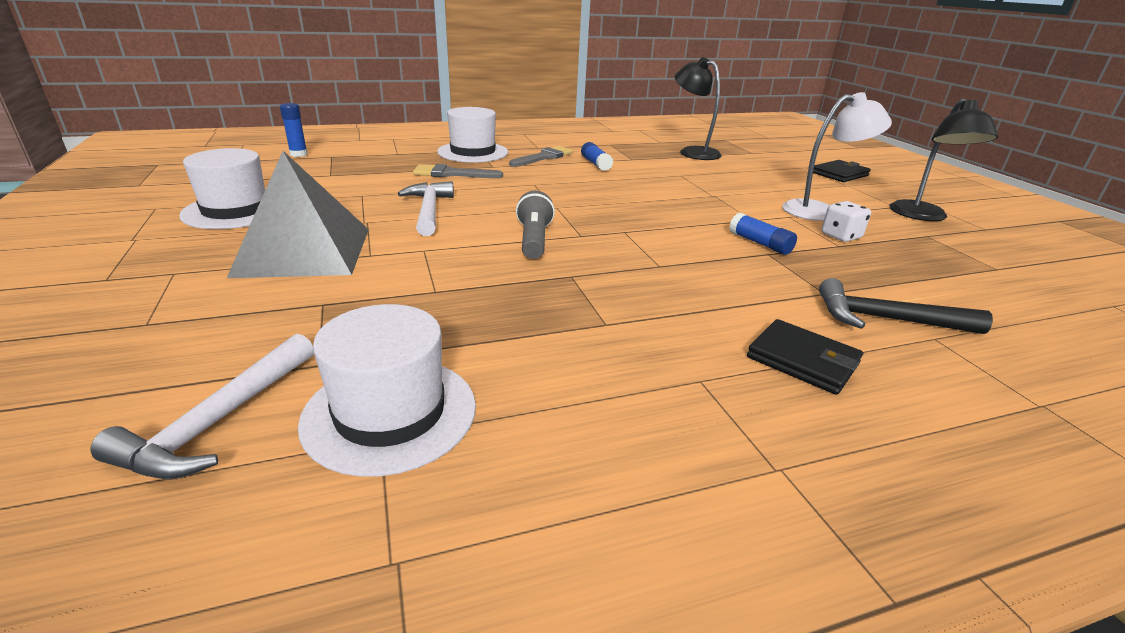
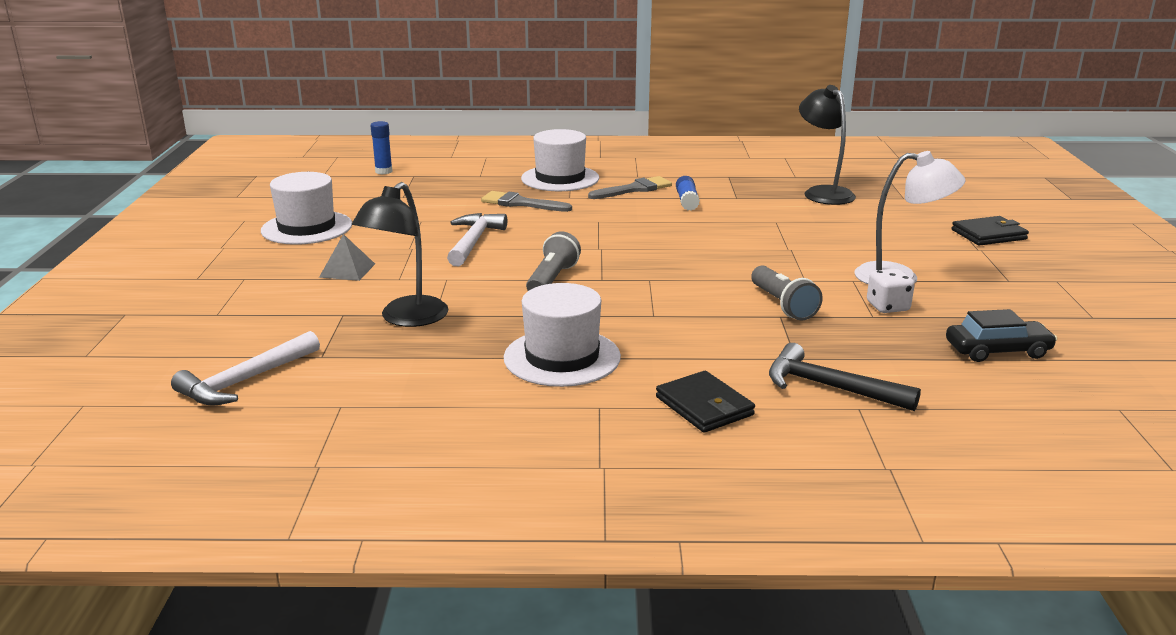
camera: 20 degrees right, 5 degrees down
grey pyramid [227,151,369,278] -> grey pyramid [319,234,375,281], size x0.44
white hat [298,304,476,477] -> white hat moved to [504,283,621,387]
blue glue stick [729,212,797,255] -> grey flashlight [751,266,823,320]
black lamp [889,99,998,221] -> black lamp moved to [352,182,449,327]
none -> black car [946,309,1057,362]

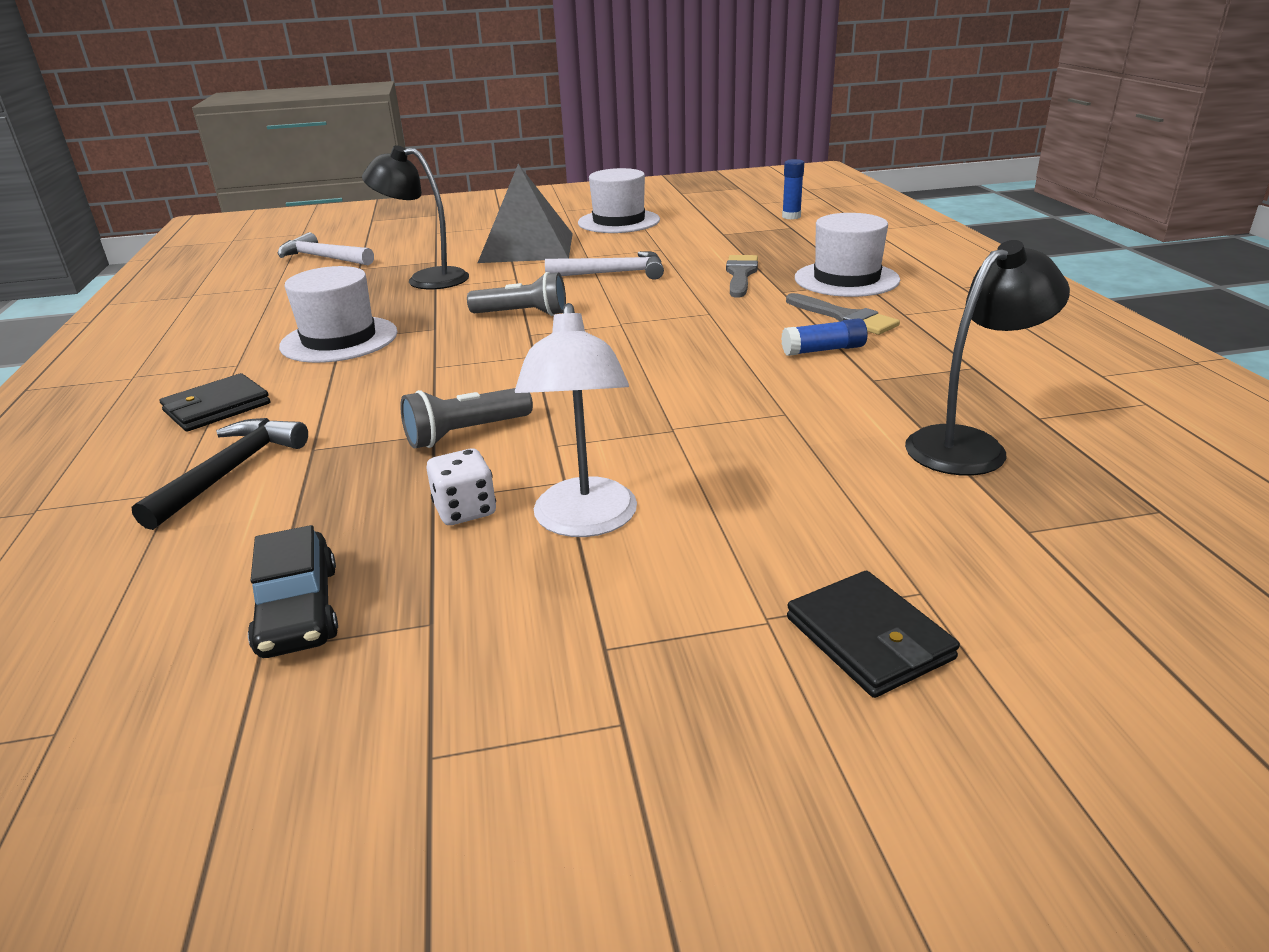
camera: 80 degrees right, 5 degrees up
grey pyramid [319,234,375,281] -> grey pyramid [478,164,573,263], size x2.28

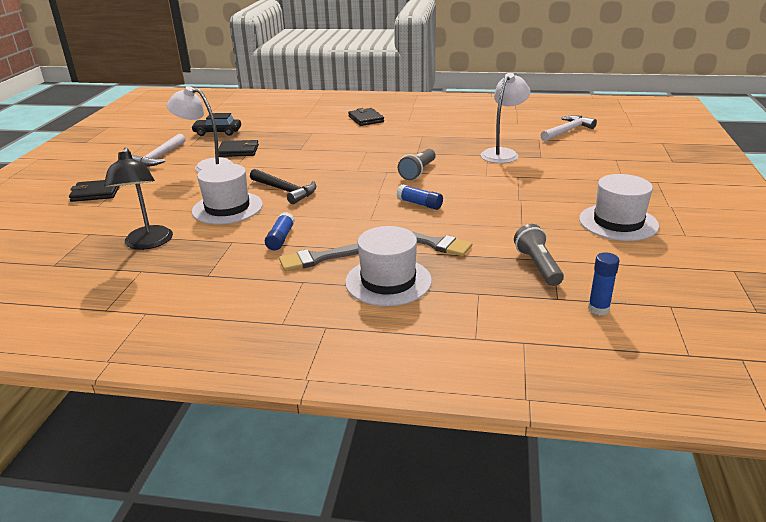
camera: 110 degrees right, 0 degrees up
black hammer [131,418,308,530] -> black hammer moved to [250,169,317,204]
white hat [279,266,398,363] -> white hat moved to [192,163,263,224]
black lamp [362,145,469,289] -> white lamp [480,72,530,163]
grey flashlight [400,388,533,449] -> grey flashlight moved to [514,224,564,286]
white dice [426,449,496,525] -> black wallet [218,140,259,157]
grey pyramid [478,164,573,263] -> none
white hammer [545,251,664,280] -> white hammer moved to [132,134,185,167]
none -> blue glue stick [396,184,443,210]

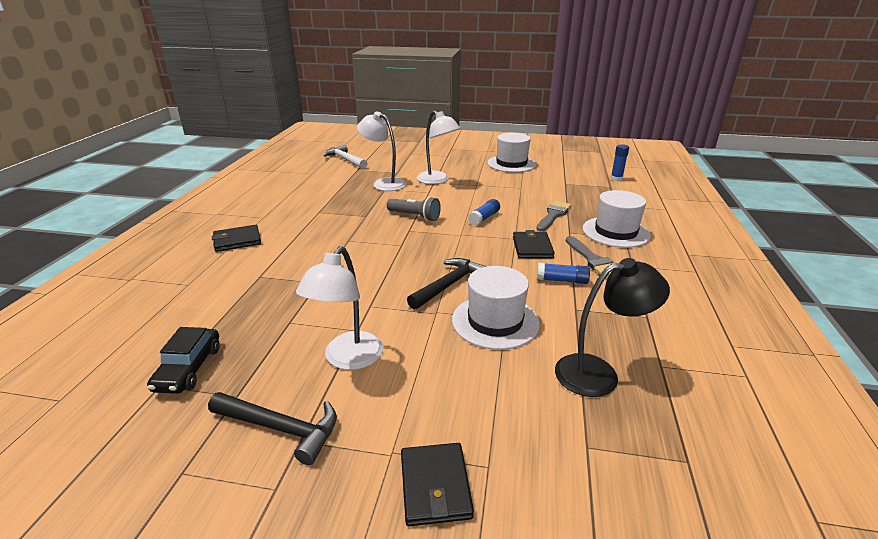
camera: 90 degrees left, 0 degrees up
white hammer [132,134,185,167] -> black hammer [208,392,337,465]
black wallet [218,140,259,157] -> black wallet moved to [513,230,555,258]
grey flashlight [514,224,564,286] -> none
none -> white lamp [417,110,461,184]

